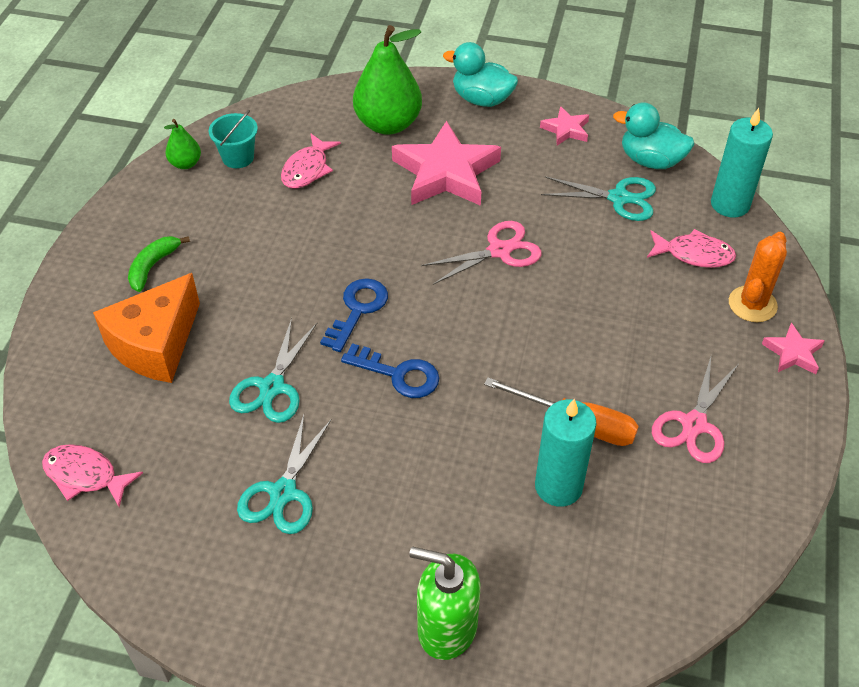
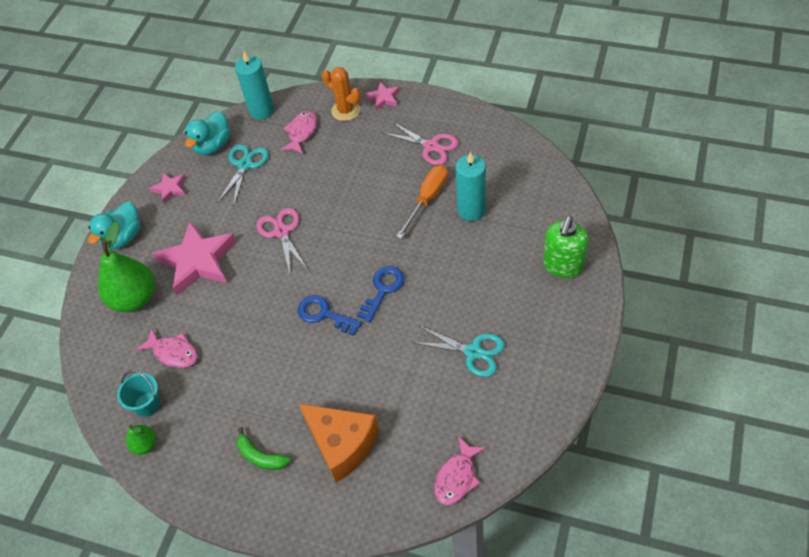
camera: 80 degrees left, 5 degrees up
turquoise scissors [229,318,317,423] -> none

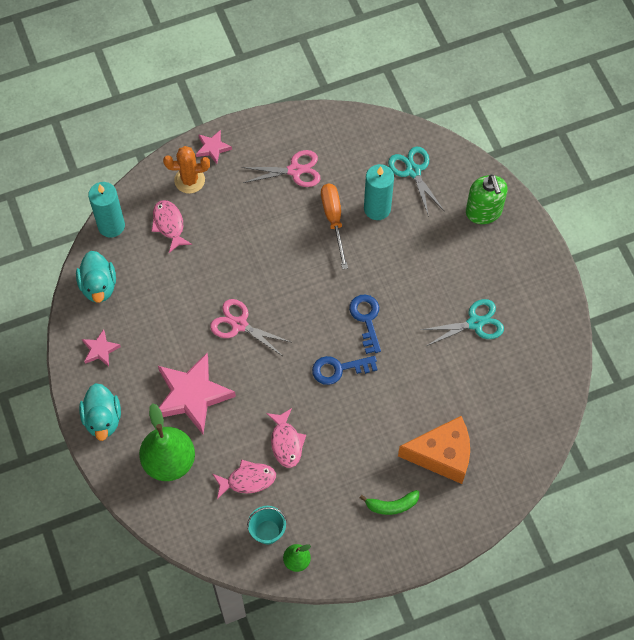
camera: 45 degrees left, 10 degrees up
turquoise scissors [217,144,269,204] -> turquoise scissors moved to [388,147,443,217]
pink fish [434,436,486,505] -> pink fish moved to [266,408,306,468]

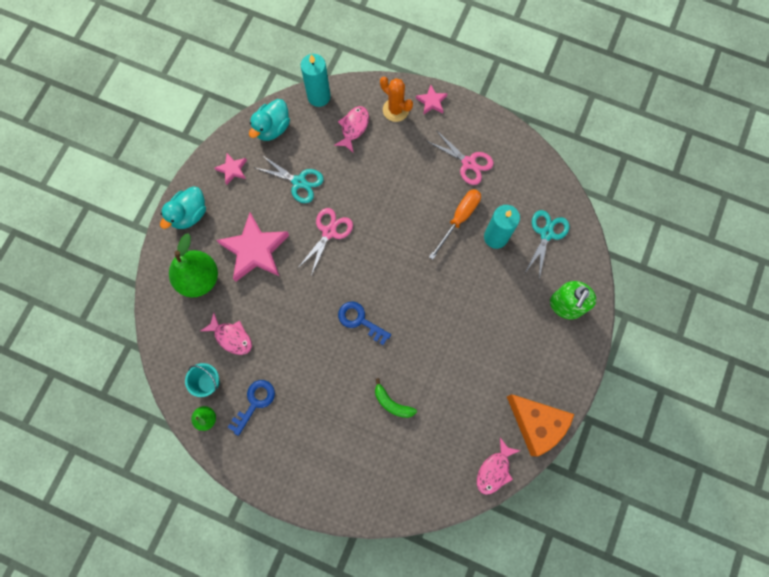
camera: 45 degrees right, 10 degrees up
pink scissors [210,299,293,356] -> pink scissors turned 45 degrees clockwise [297,208,353,276]
pink fish [266,408,306,468] -> pink fish moved to [477,438,521,495]
blue key [349,294,381,354] -> blue key moved to [227,380,275,436]
green banana [360,490,419,515] -> green banana moved to [375,378,417,418]
orange cheese [398,416,470,484] -> orange cheese moved to [507,395,574,457]
turquoise scissors [421,299,504,346] -> turquoise scissors moved to [256,155,324,203]

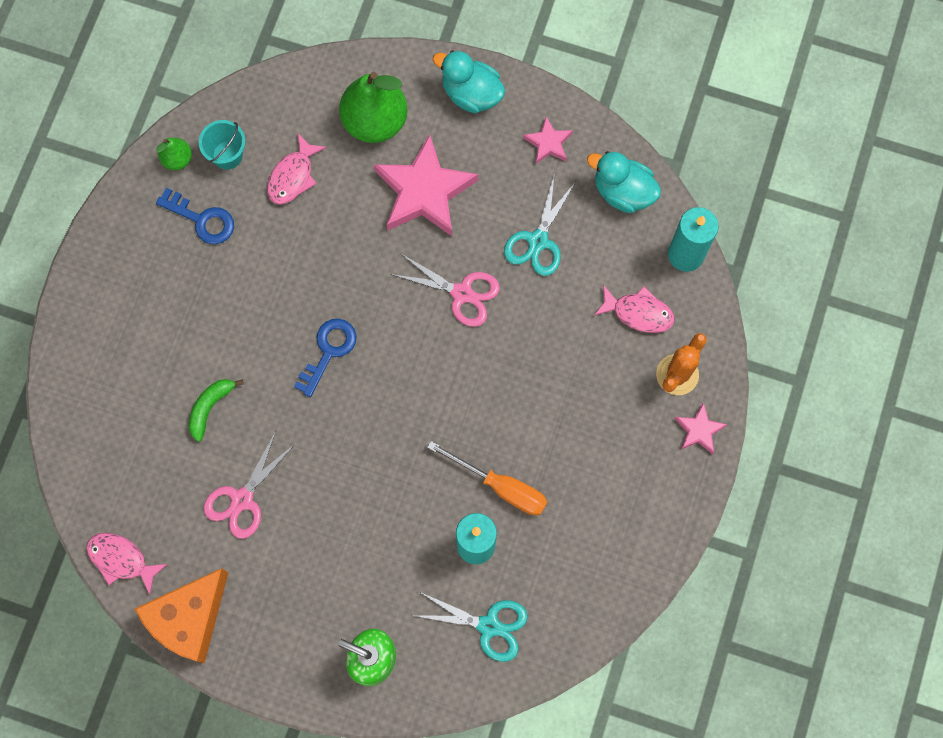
camera: 85 degrees right, 0 degrees up
pink scissors [427,130,494,185] -> pink scissors moved to [204,431,296,539]

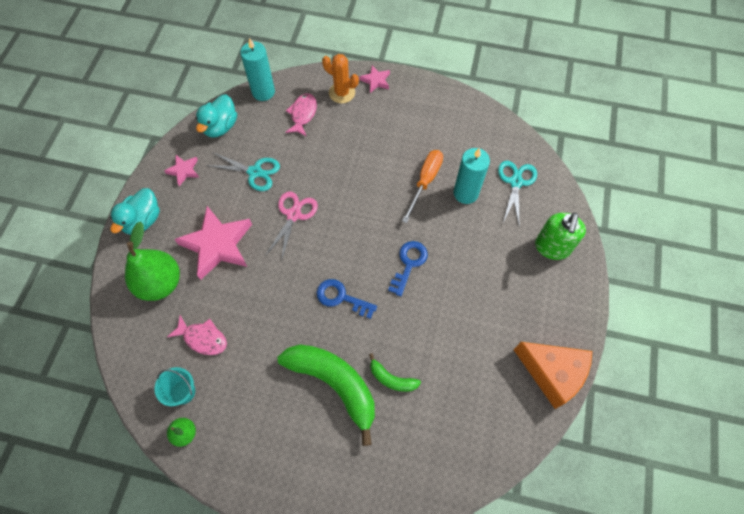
camera: 95 degrees left, 10 degrees down
pink fish [86,533,168,595] -> none
blue key [156,188,234,244] -> blue key moved to [388,241,428,296]
pink scissors [204,431,296,539] -> none
none -> green banana [277,345,375,446]

